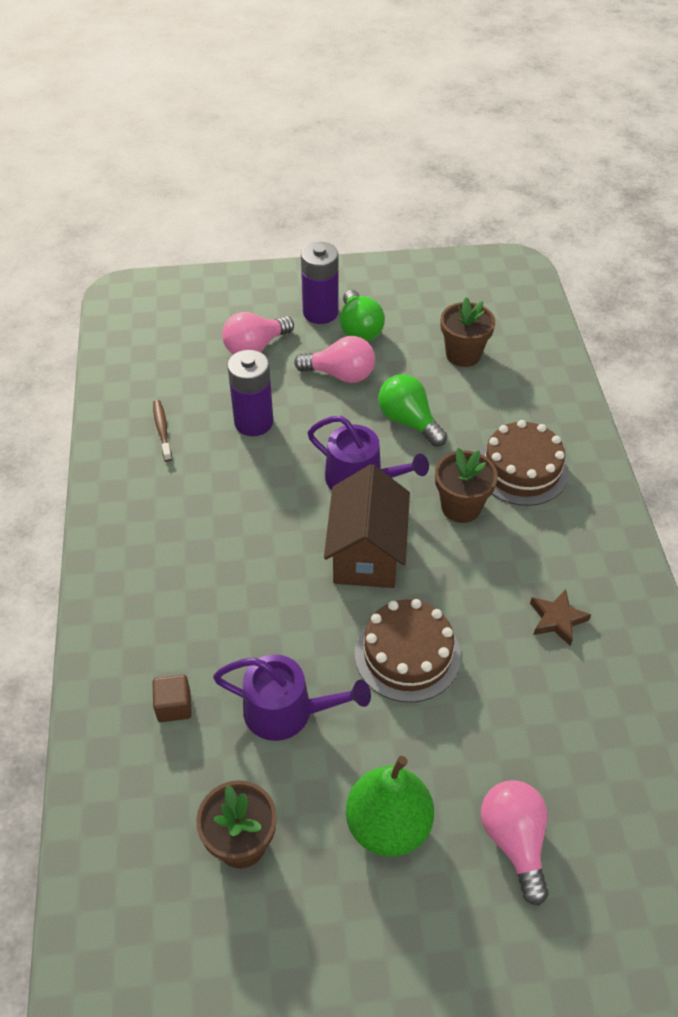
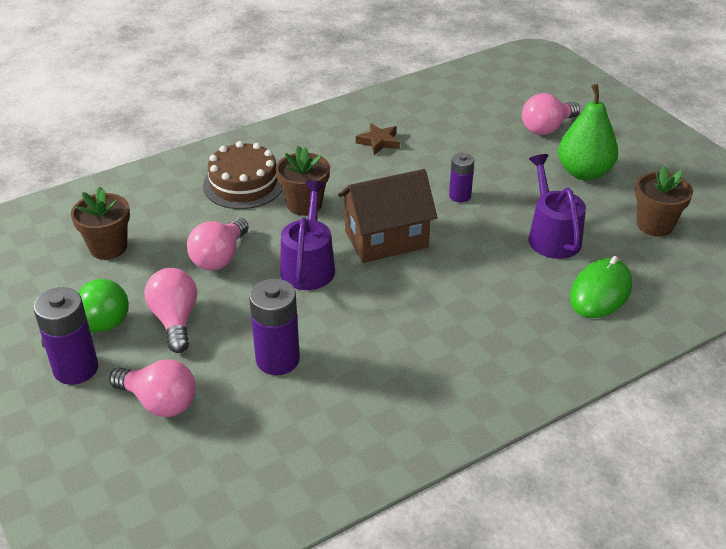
camera: 115 degrees left, 10 degrees down
brown cube [152,675,192,722] -> green mouse [570,256,632,318]
brown toothbrush [153,400,172,462] -> none
brown cake [355,599,461,703] -> purple battery [449,153,474,203]
green light bulb [378,374,447,447] -> pink light bulb [187,218,249,270]

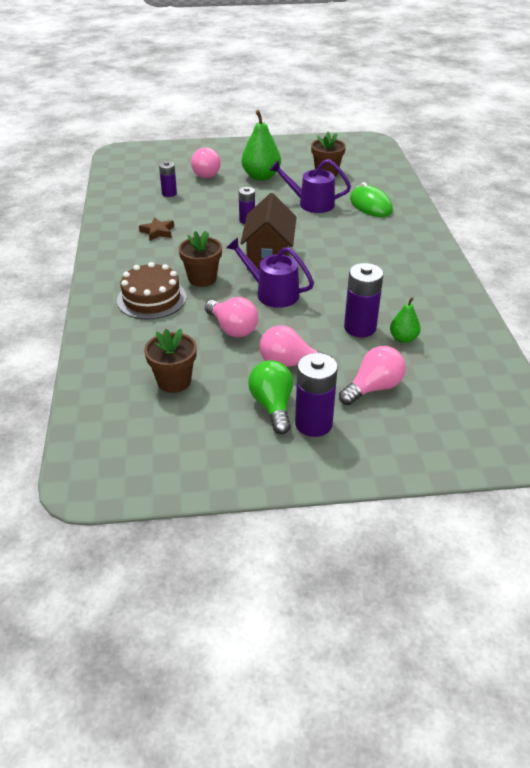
camera: 65 degrees left, 0 degrees up
none -> purple battery [159,161,177,197]
none -> green pear [390,297,420,343]

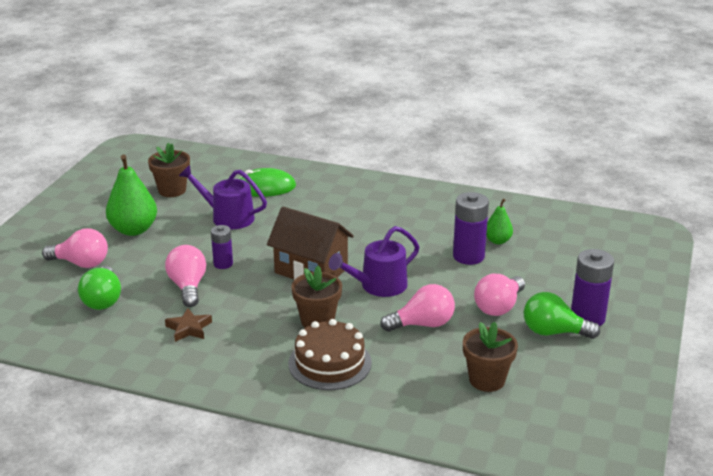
camera: 65 degrees left, 10 degrees down
purple battery [159,161,177,197] -> green light bulb [78,266,121,310]
purple watering can [269,159,351,213] -> purple watering can turned 75 degrees clockwise [179,165,267,229]
pink light bulb [339,346,406,405] -> pink light bulb moved to [165,245,206,307]

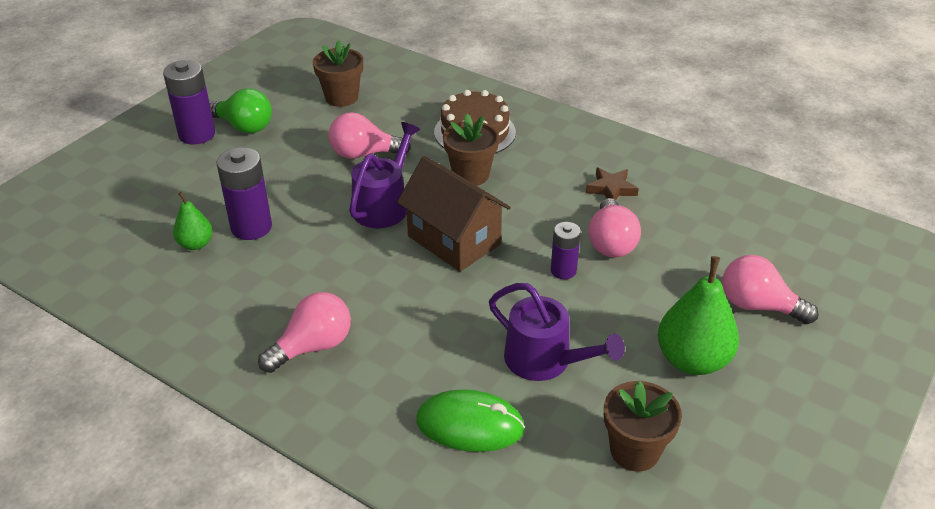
camera: 165 degrees left, 10 degrees up
green light bulb [78,266,121,310] -> none
purple watering can [329,226,419,297] -> purple watering can turned 45 degrees counterclockwise [349,122,420,228]
pink light bulb [474,274,525,316] -> pink light bulb moved to [258,292,351,373]

